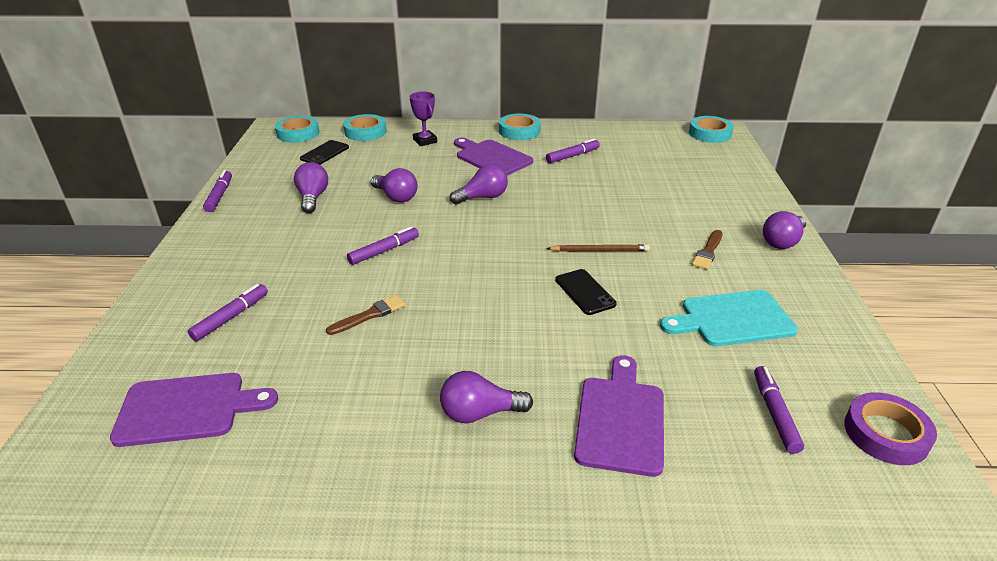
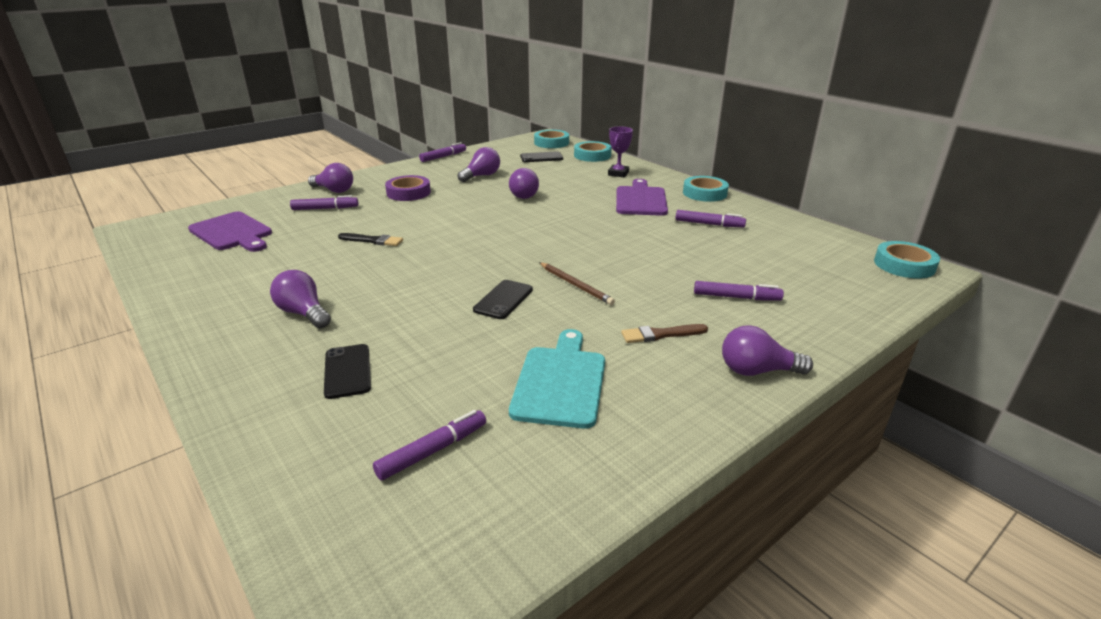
camera: 50 degrees right, 5 degrees down
brown brush [326,295,406,335] -> black brush [338,233,403,246]
purple marker [347,227,419,265] -> purple marker moved to [694,281,784,301]
purple light bulb [450,164,508,204] -> purple light bulb moved to [308,163,353,193]
purple cutting board [574,356,664,477] -> black phone [324,344,371,399]
turquoise cutting board [660,290,798,346] -> turquoise cutting board turned 60 degrees clockwise [509,329,605,429]
purple tape [844,392,937,465] -> purple tape moved to [385,175,431,201]

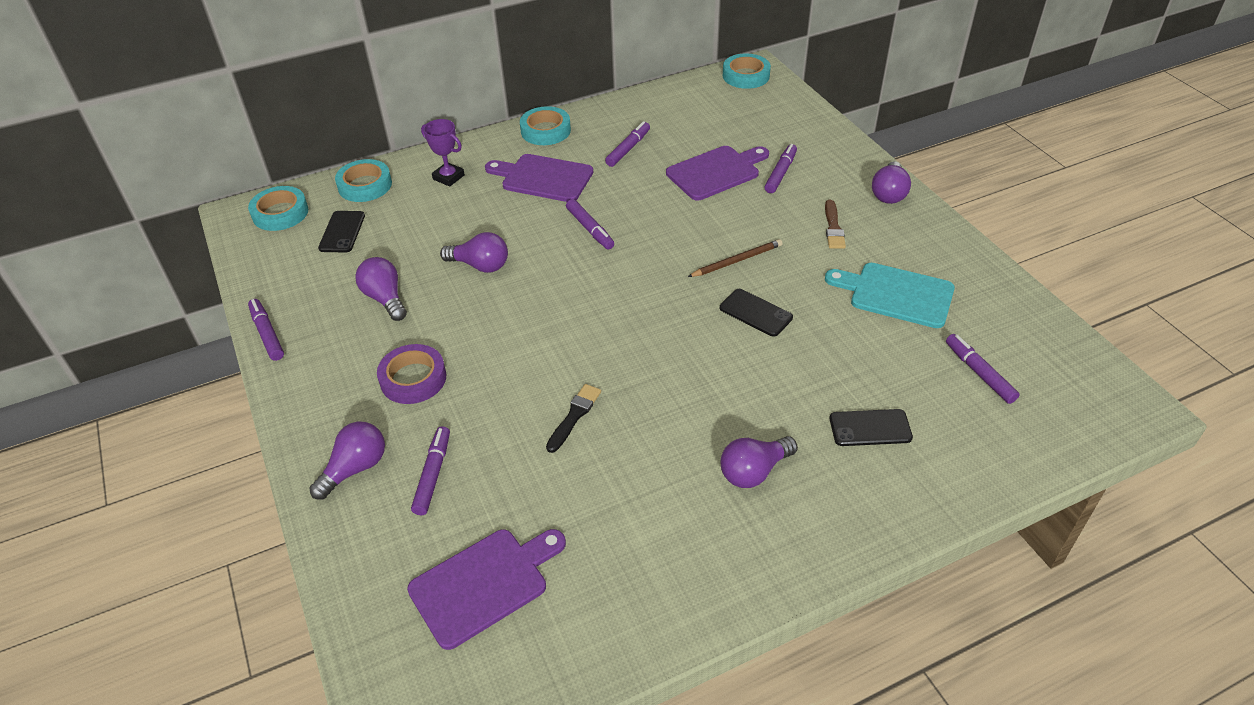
camera: 75 degrees left, 15 degrees up
none -> purple marker [566,199,614,250]
none -> purple cutting board [666,146,769,200]

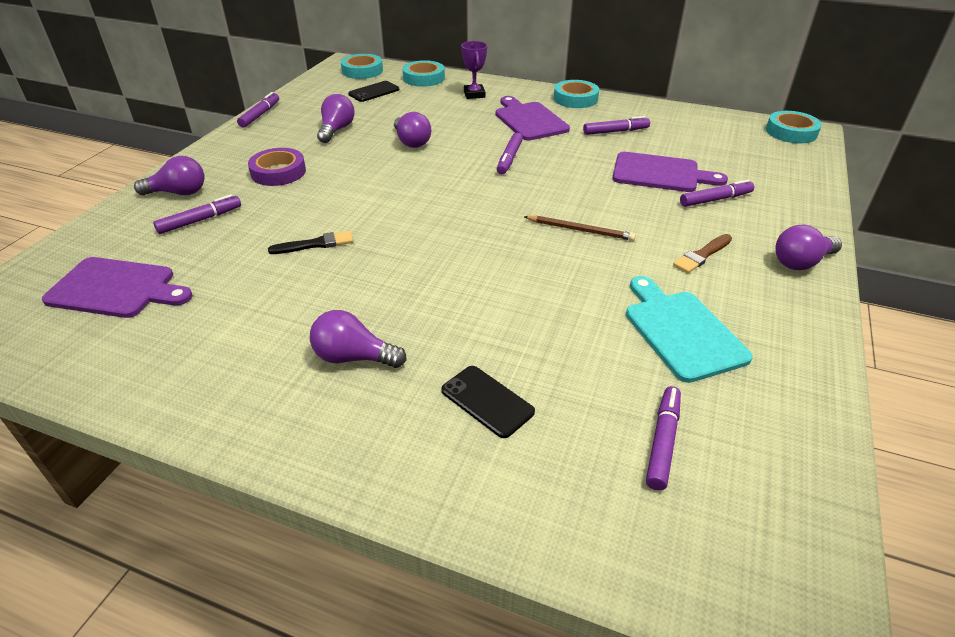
camera: 45 degrees right, 5 degrees down
black phone [720,289,793,337] -> none

